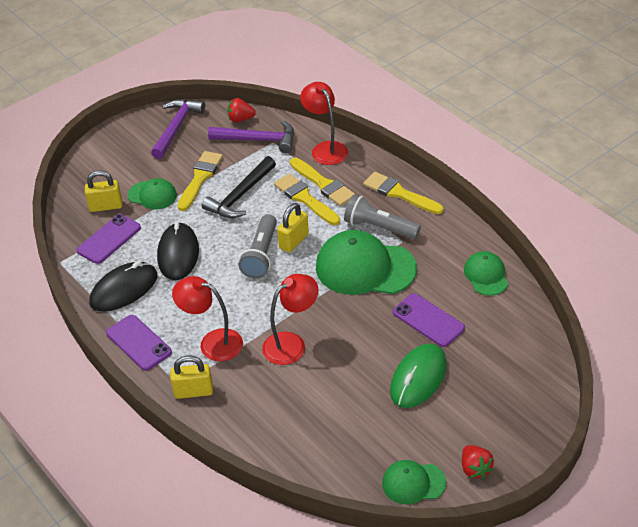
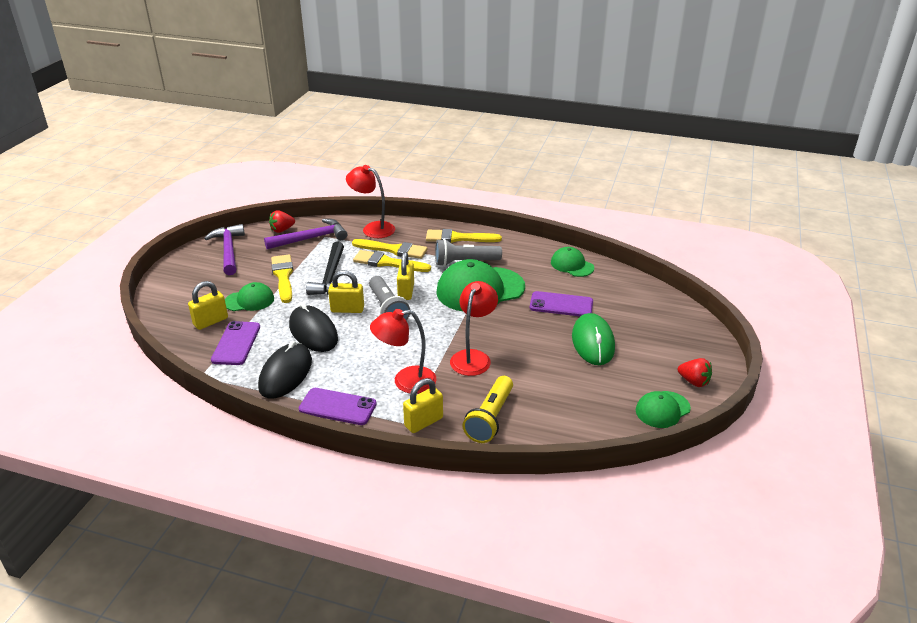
camera: 35 degrees left, 10 degrees down
none -> yellow padlock [328,270,364,313]
none -> yellow flashlight [463,376,513,443]

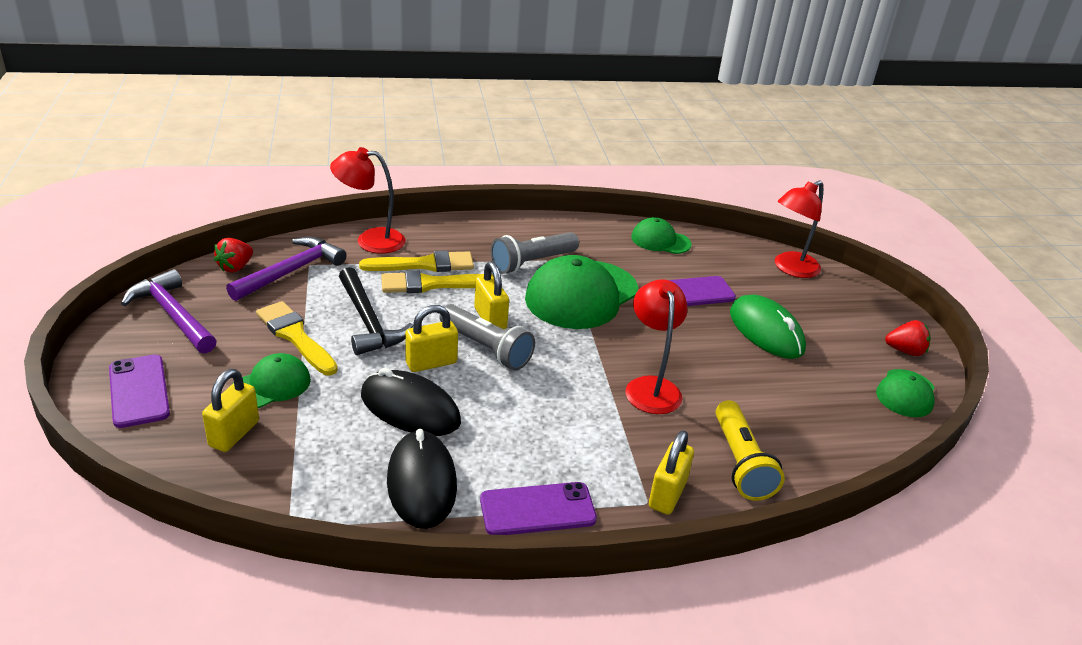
camera: 30 degrees left, 0 degrees up
purple phone [211,321,260,365] -> purple phone moved to [109,355,170,428]
red lamp [370,309,436,394] -> red lamp moved to [775,180,823,278]
yellow brush [426,229,502,243] -> none

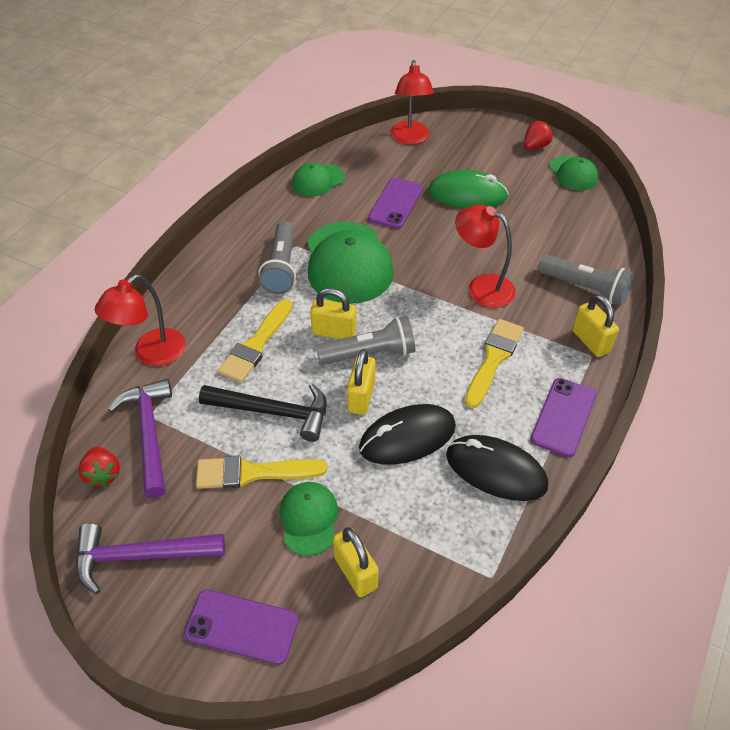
camera: 50 degrees left, 15 degrees up
yellow brush [359,250,474,272] -> yellow brush moved to [465,319,524,408]
yellow flashlight [716,400,785,501] -> grey flashlight [538,254,633,306]

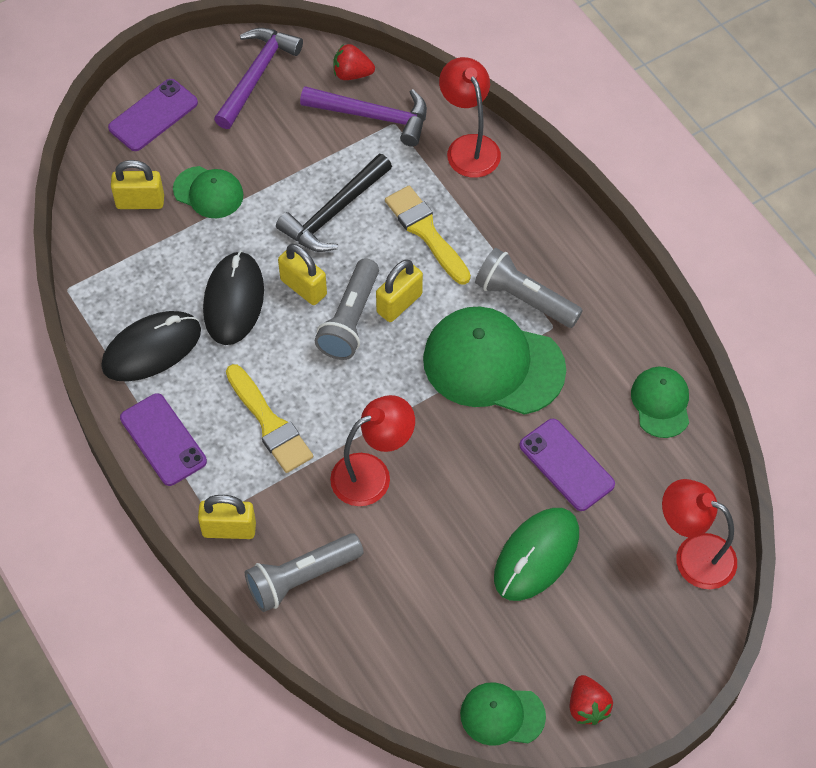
camera: 120 degrees right, 10 degrees up
yellow brush [196,456,327,489] -> none

